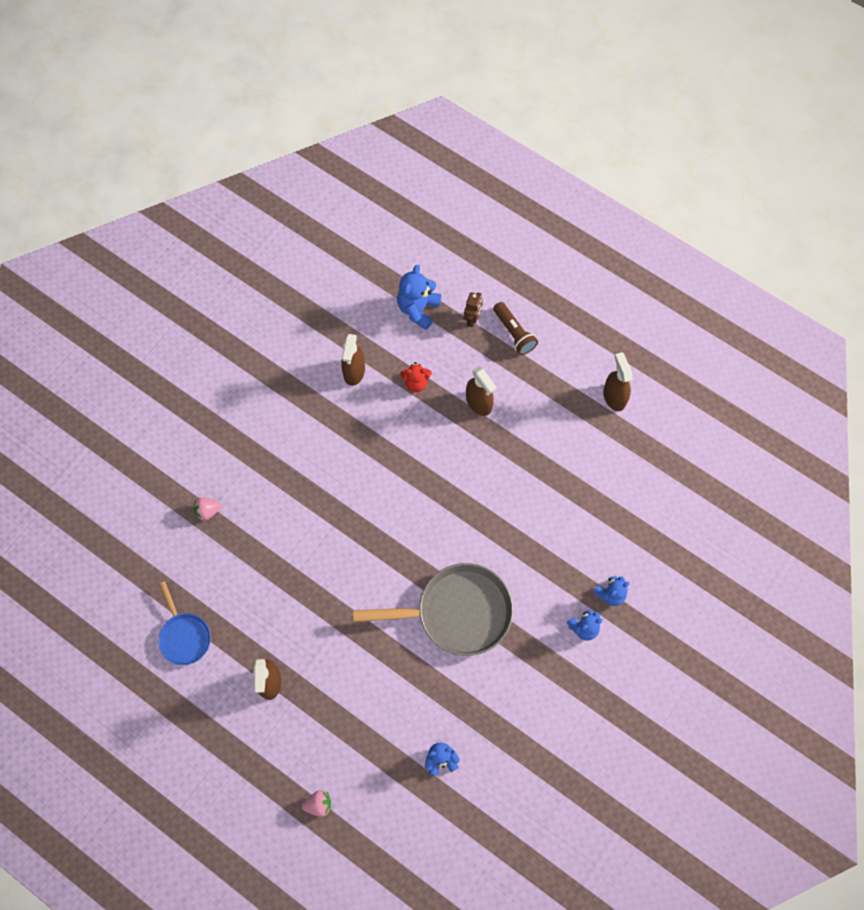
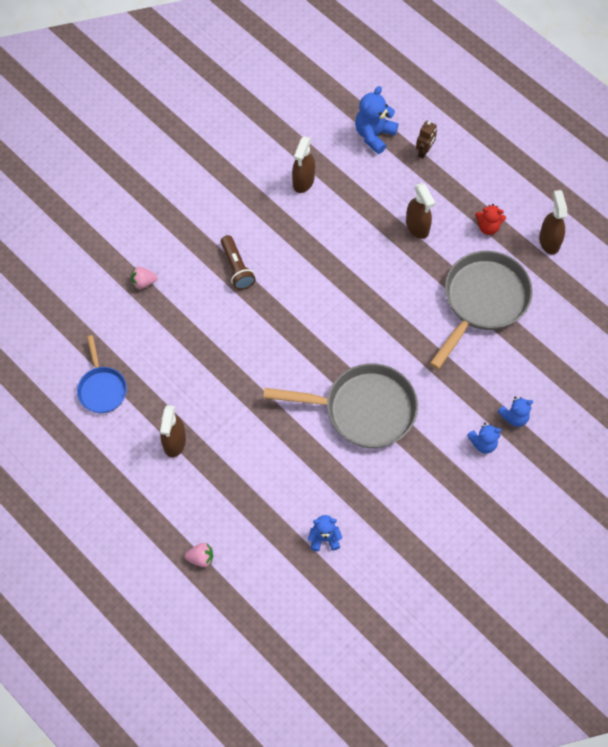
camera: 10 degrees right, 5 degrees down
red teddy bear [400,362,432,392] -> red teddy bear moved to [475,204,506,235]
brown flashlight [493,302,538,355] -> brown flashlight moved to [221,235,256,290]
none -> grey pan [430,251,533,369]

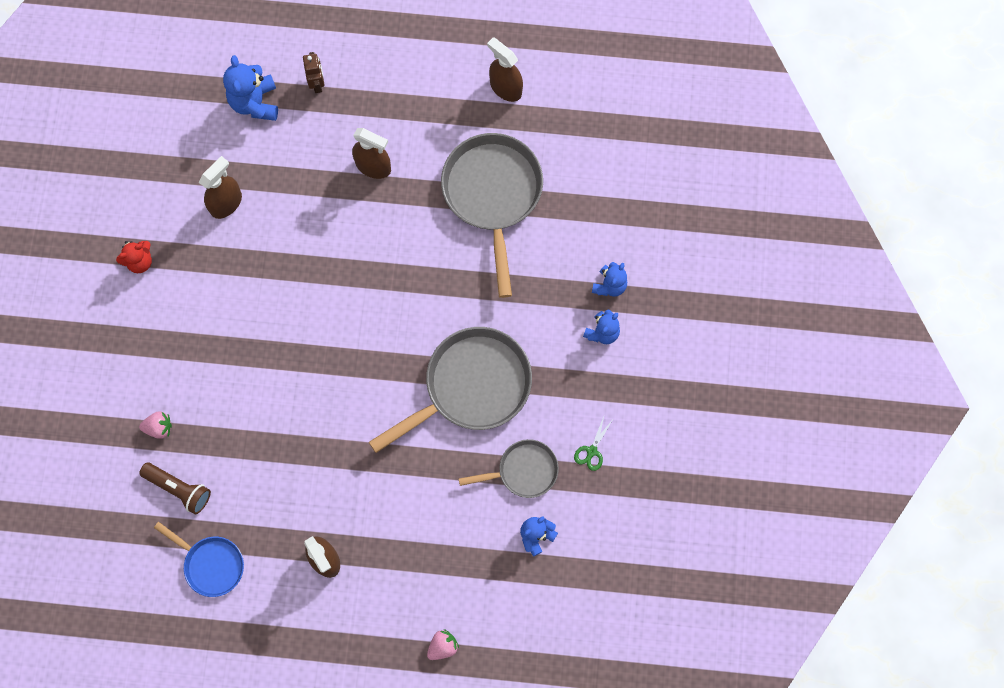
camera: 40 degrees left, 10 degrees up
pink strawberry [131,267,158,289] -> pink strawberry turned 135 degrees counterclockwise [139,411,172,439]
brown flashlight [221,235,256,290] -> brown flashlight moved to [139,463,211,514]
brown spray bottle [292,136,315,193] -> brown spray bottle turned 120 degrees counterclockwise [199,156,242,219]
red teddy bear [475,204,506,235] -> red teddy bear moved to [116,241,152,273]
none -> grey pan [459,439,559,498]
none -> green scissors [574,417,612,471]

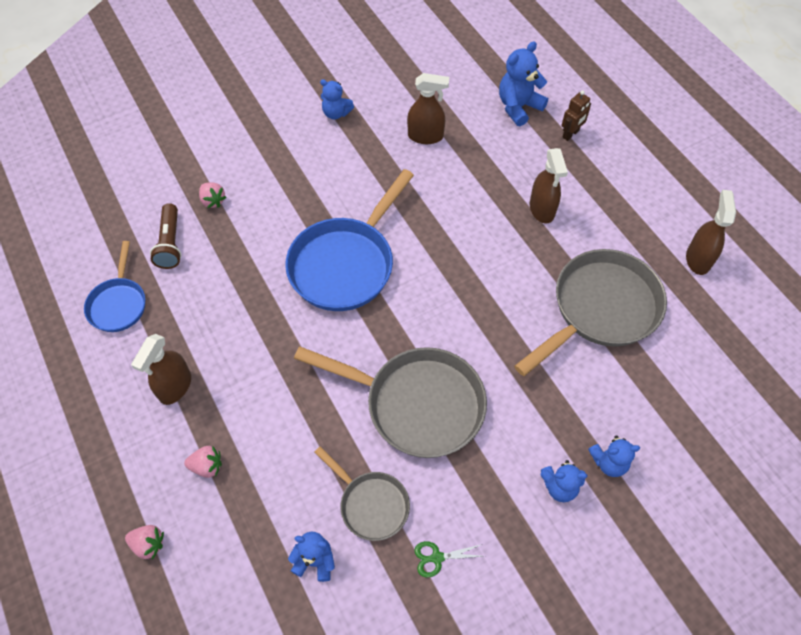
camera: 55 degrees right, 15 degrees down
red teddy bear [116,241,152,273] -> blue teddy bear [320,79,354,119]
none -> pink strawberry [184,446,222,478]
none -> blue pan [285,169,414,311]

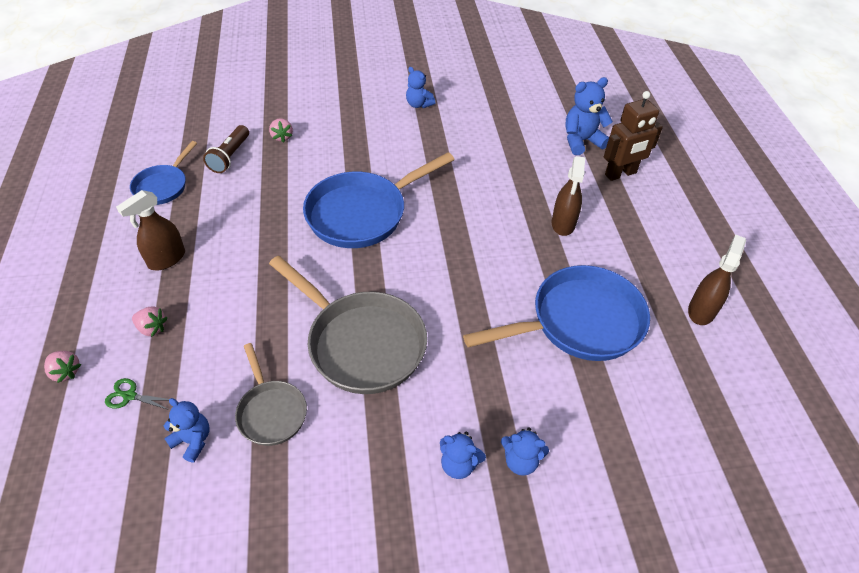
camera: 20 degrees right, 10 degrees down
brown spray bottle [407,73,449,144] -> none
green scissors [414,541,483,578] -> green scissors moved to [105,378,169,410]
grey pan [514,249,667,376] -> blue pan [463,265,650,361]
brown robot [562,90,591,141] -> brown robot [604,91,663,181], size x1.69

